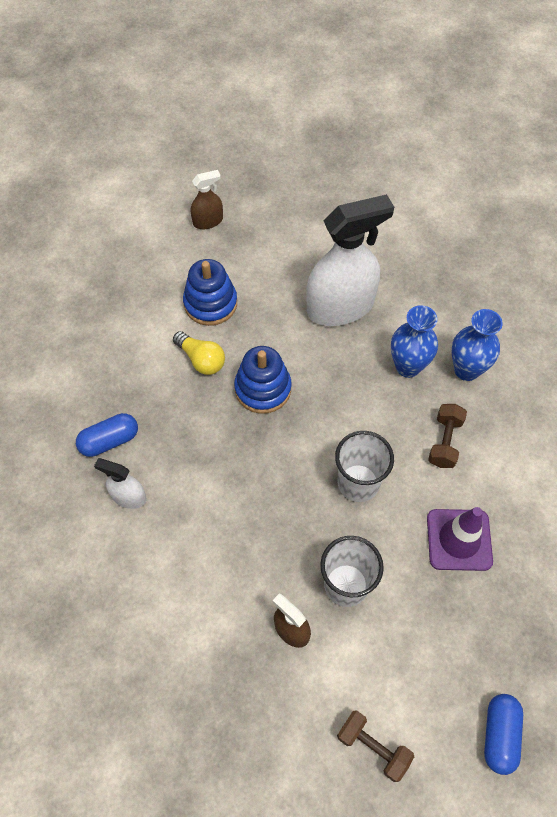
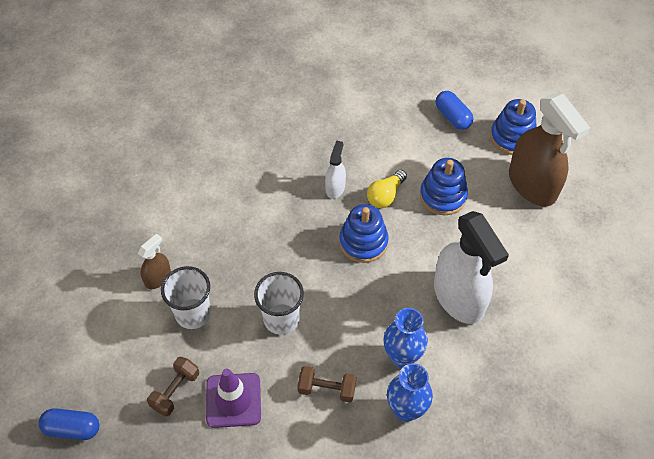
camera: 85 degrees right, 5 degrees down
blue capsule [76,413,138,457] -> blue capsule moved to [436,91,473,130]
white spray bottle [94,458,147,509] -> white spray bottle moved to [325,140,346,199]
brown spray bottle [191,170,223,229] -> brown spray bottle [509,94,590,206], size x2.12
brown dumbbell [337,711,414,782] -> brown dumbbell moved to [147,357,199,416]
none -> blue stacking toy [490,99,537,155]

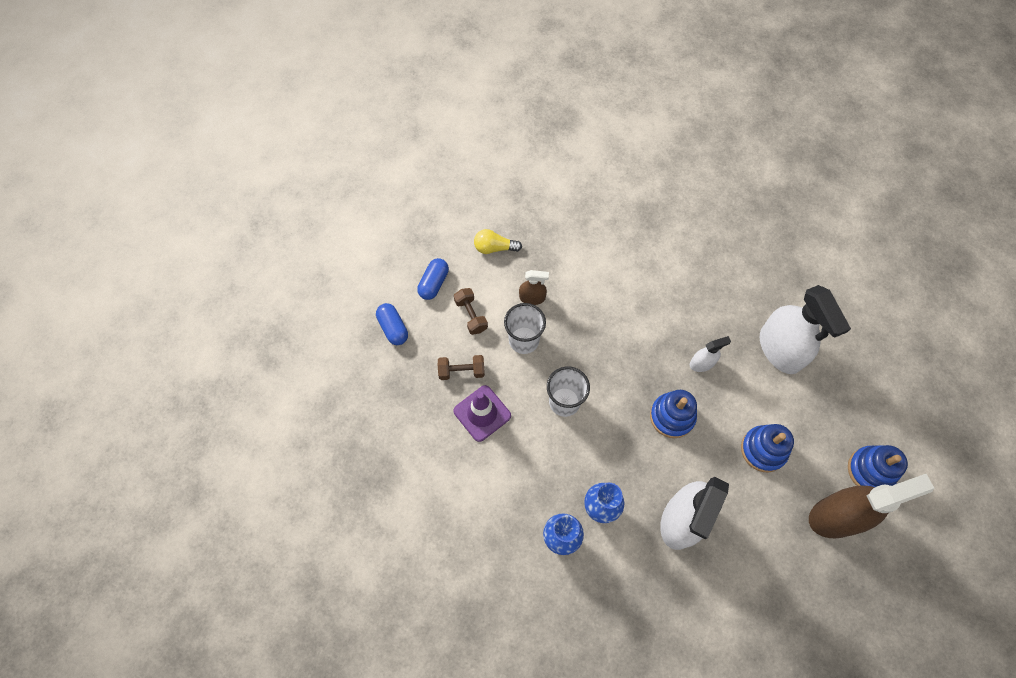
camera: 55 degrees right, 10 degrees up
brown dumbbell [297,366,356,402] -> brown dumbbell moved to [454,288,488,335]
yellow light bulb [367,170,407,208] -> yellow light bulb moved to [474,229,522,254]
blue capsule [436,91,473,130] -> blue capsule moved to [417,258,449,300]
brown spray bottle [509,94,590,206] -> brown spray bottle turned 135 degrees counterclockwise [809,474,934,538]
none -> white spray bottle [760,285,851,374]

